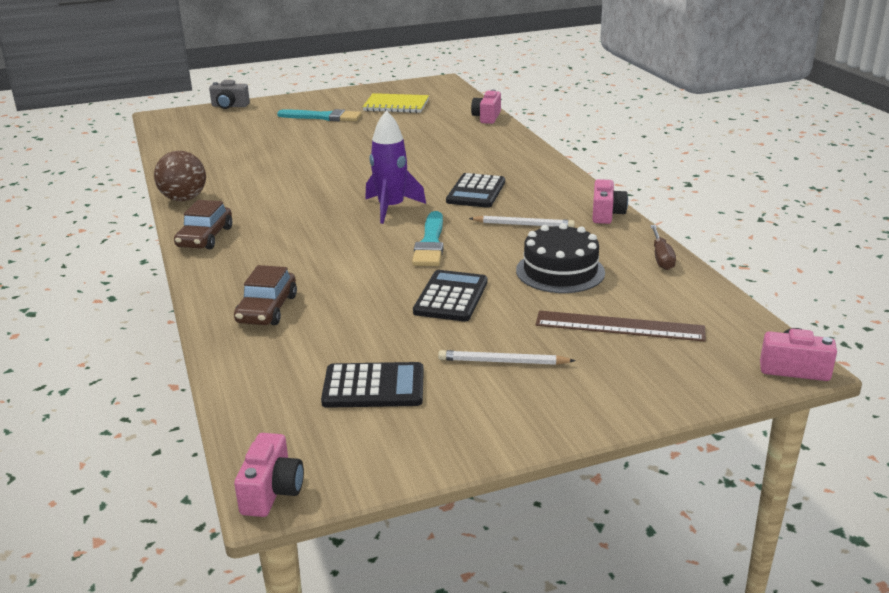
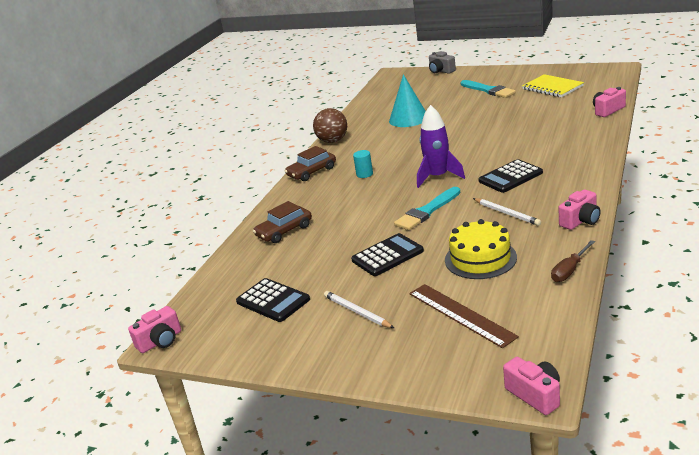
camera: 45 degrees right, 0 degrees up
black cake [516,223,605,293] -> yellow cake [445,219,517,279]
none -> turquoise cylinder [353,150,373,178]
none -> turquoise cone [389,74,426,127]

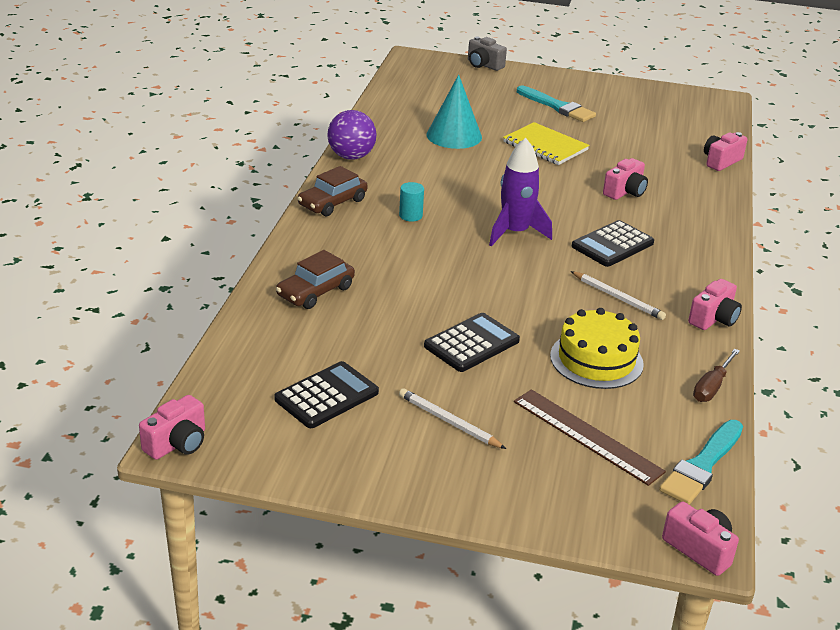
camera: 15 degrees left, 5 degrees up
black calculator [236,278,310,322] -> black calculator turned 75 degrees counterclockwise [274,361,379,428]
brown ball [313,108,347,143] -> purple ball [327,110,376,160]
turquoise brush [394,187,460,230] -> turquoise brush moved to [659,420,743,504]
yellow notebook [522,74,584,97] -> yellow notebook moved to [503,122,589,165]
none -> pink camera [603,158,648,200]

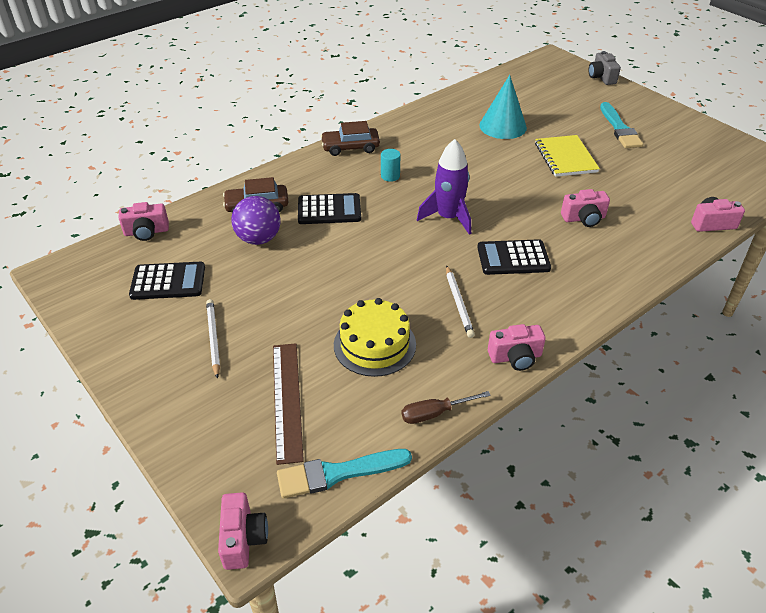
camera: 40 degrees right, 10 degrees up
pink camera [139,395,205,460] -> pink camera moved to [118,202,169,241]
purple ball [327,110,376,160] -> purple ball moved to [231,196,281,245]
black calculator [424,313,520,372] -> black calculator moved to [298,193,361,224]

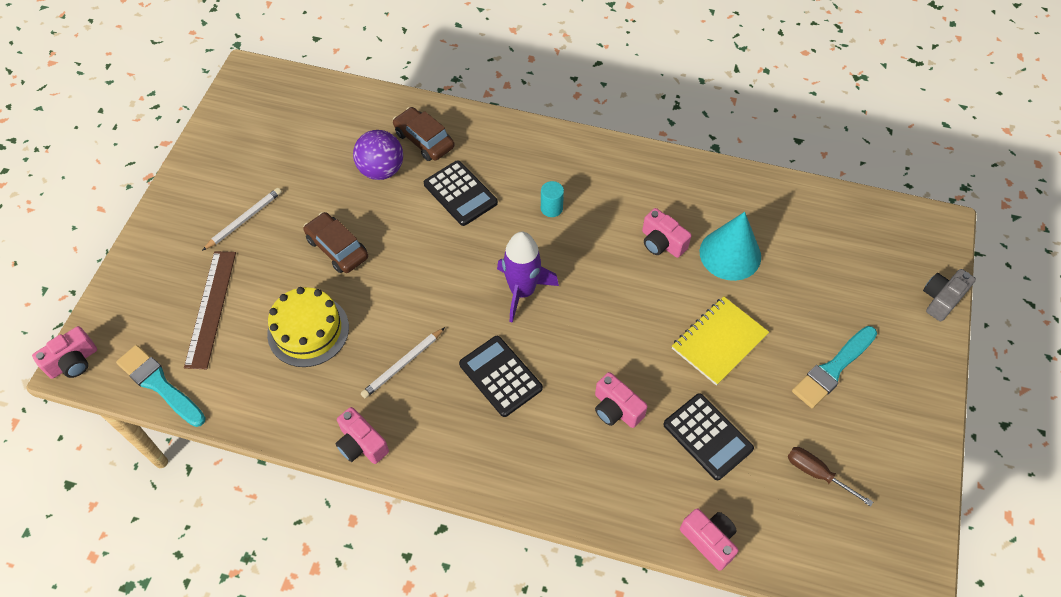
camera: 55 degrees right, 15 degrees up
pink camera [118,202,169,241] -> pink camera moved to [642,208,691,258]
black calculator [129,262,205,300] -> black calculator moved to [663,393,754,480]
brown ruler [273,343,304,465] -> brown ruler turned 45 degrees counterclockwise [184,251,236,369]
brown car [320,121,380,156] -> brown car moved to [303,212,368,273]
brown screwdriver [402,391,491,424] -> brown screwdriver moved to [787,447,873,507]

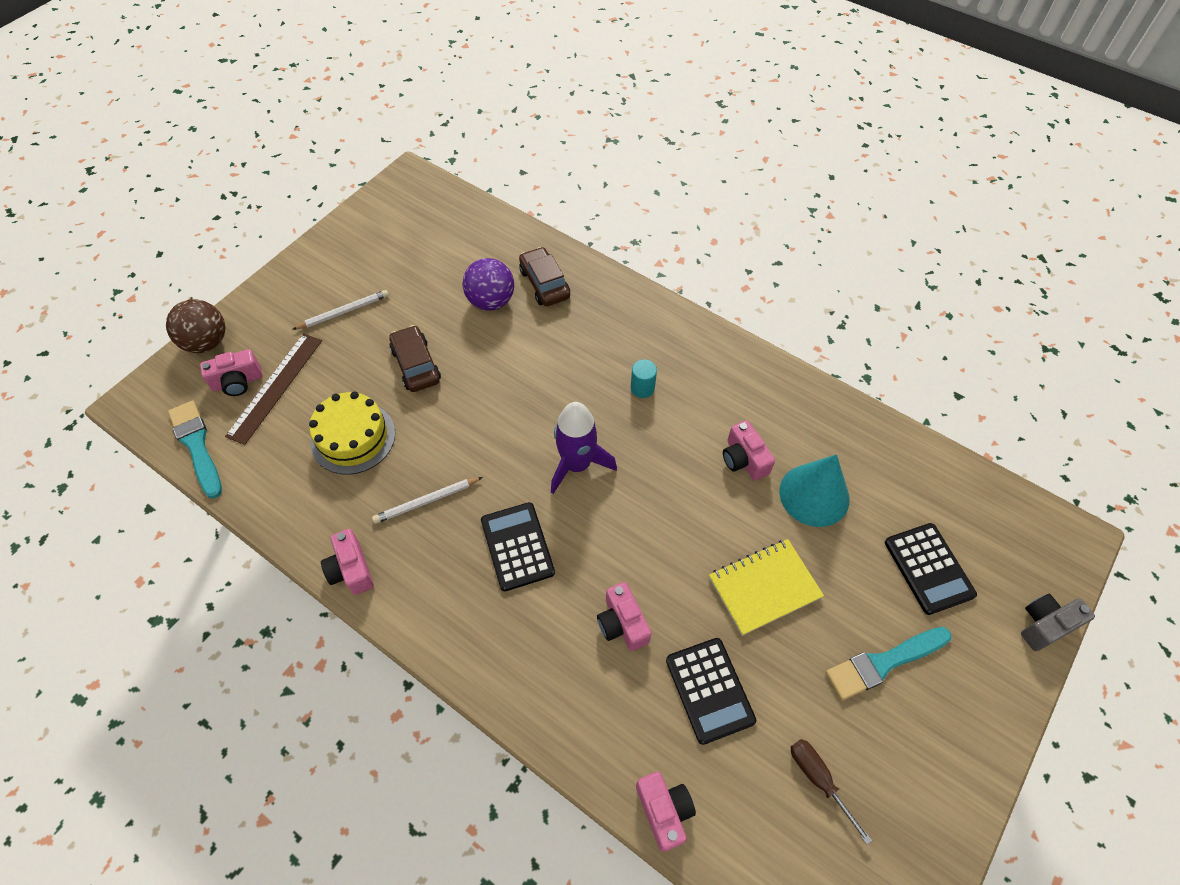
camera: 20 degrees right, 0 degrees up
pink camera [32,326,97,379] -> pink camera moved to [200,349,262,396]
black calculator [424,160,498,226] -> black calculator moved to [885,523,977,615]
none -> brown ball [166,299,225,353]

